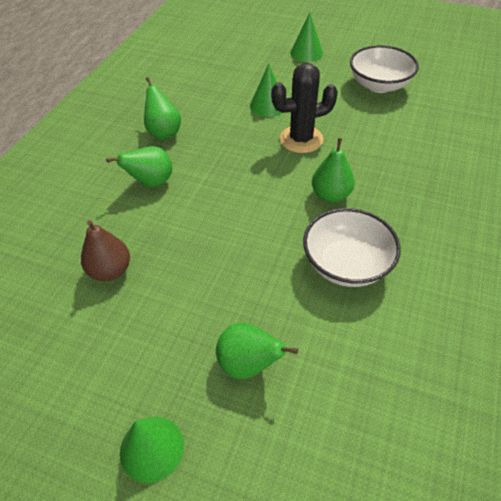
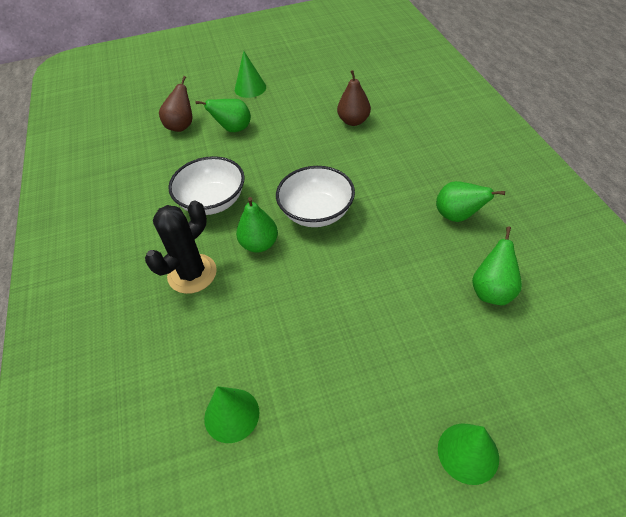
camera: 145 degrees right, 0 degrees up
green pear [106,146,172,187] -> green pear moved to [472,227,522,305]
green cone [250,63,282,117] -> green cone moved to [204,386,259,443]
black cactus [271,63,338,153] -> black cactus moved to [145,200,217,294]
white bowl [350,45,419,93] -> white bowl moved to [276,166,355,227]
none -> brown pear [159,76,193,132]

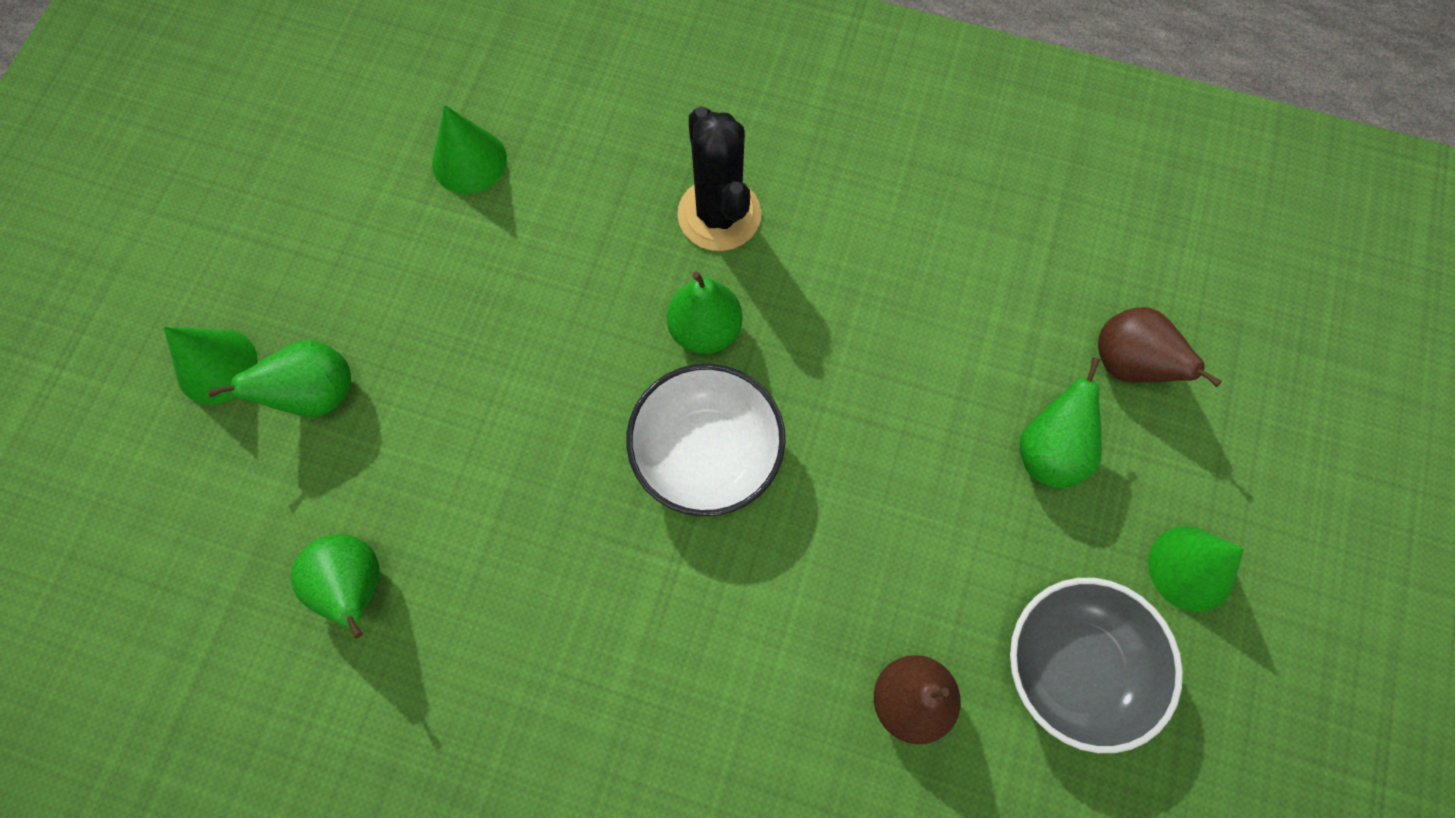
camera: 120 degrees right, 20 degrees up
white bowl [168,156,245,215] -> none
green pear [436,181,505,222] -> green pear moved to [207,340,351,417]
none -> grey bowl [1010,578,1183,753]

